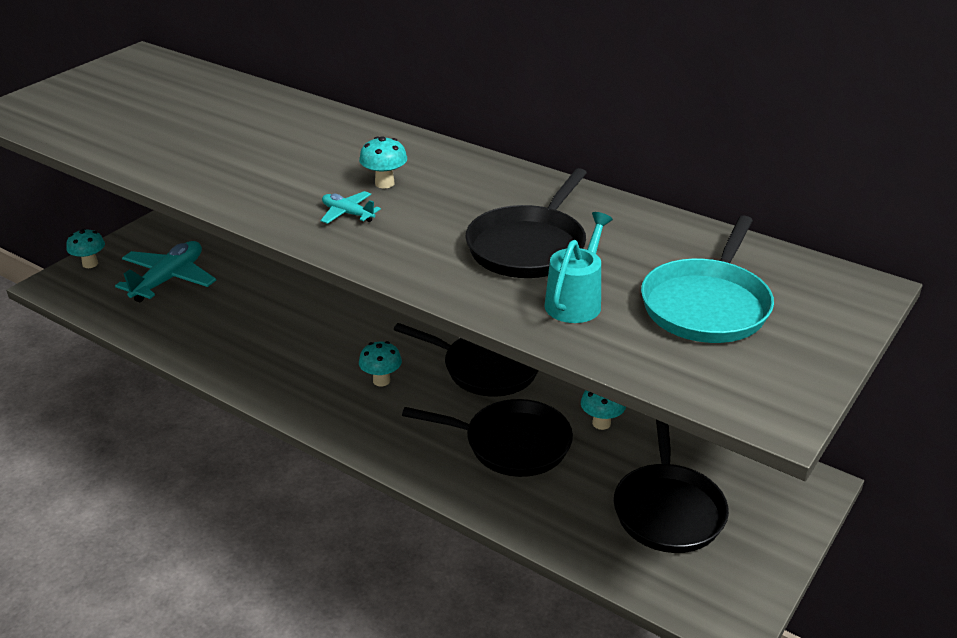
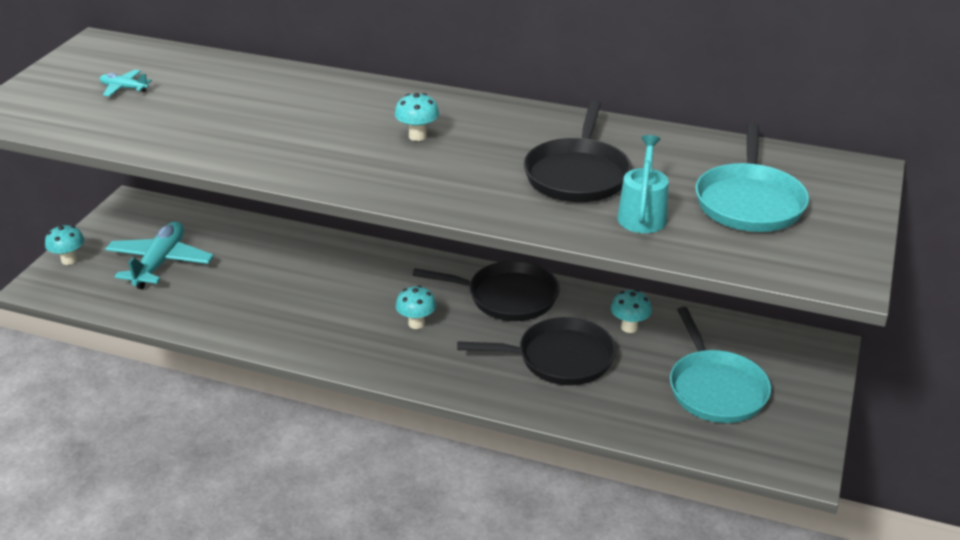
camera: 15 degrees left, 0 degrees up
turquoise plane [321,191,381,224] -> turquoise plane moved to [100,70,152,97]
black pan [614,420,729,553] -> turquoise pan [670,307,771,423]

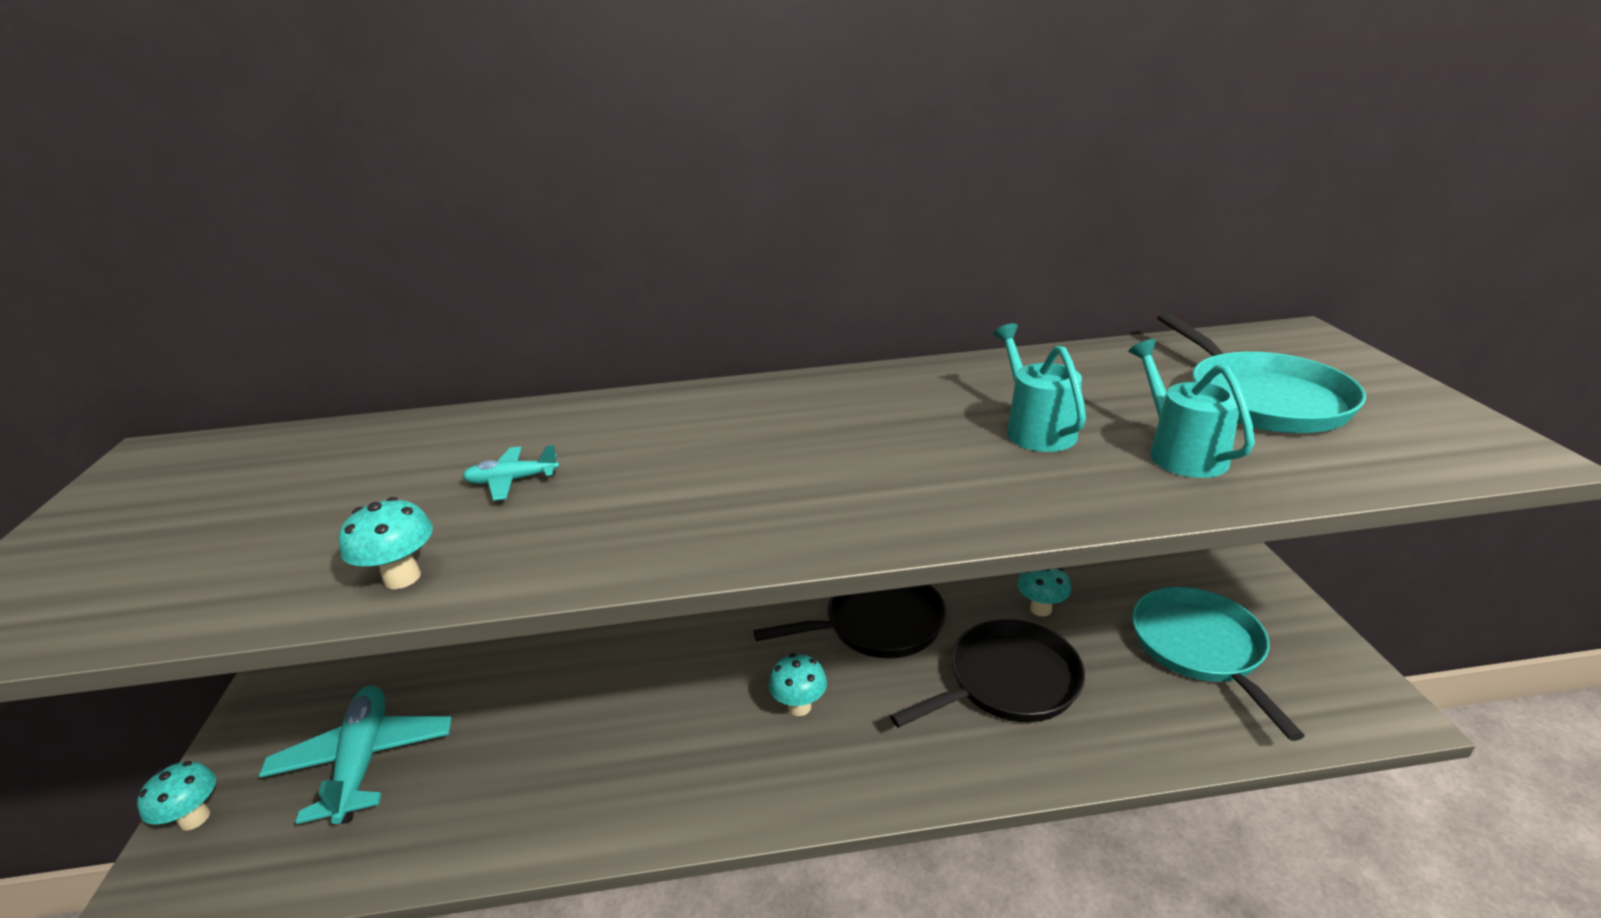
camera: 25 degrees left, 5 degrees down
turquoise plane [100,70,152,97] -> turquoise plane moved to [462,445,559,501]
turquoise mushroom [395,93,439,141] -> turquoise mushroom moved to [338,497,433,589]
black pan [524,100,632,202] -> turquoise watering can [993,323,1086,452]
turquoise pan [670,307,771,423] -> turquoise pan turned 150 degrees counterclockwise [1132,587,1305,741]

